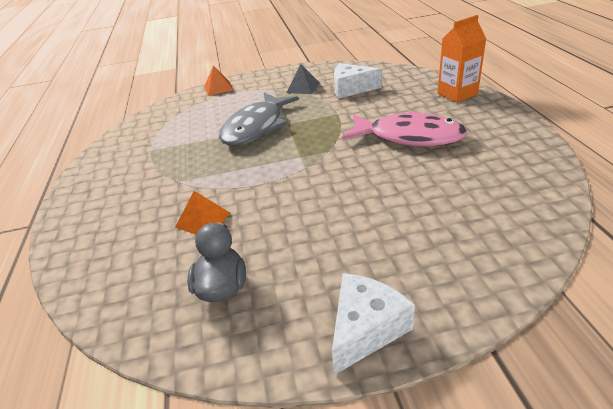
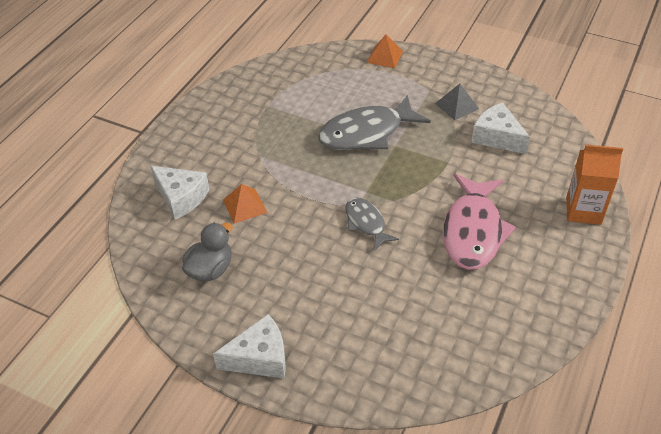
camera: 35 degrees right, 10 degrees up
pink fish [342,111,467,147] -> pink fish turned 45 degrees clockwise [443,174,516,270]
none -> white cheese [151,166,209,219]
none -> grey fish [346,197,399,251]

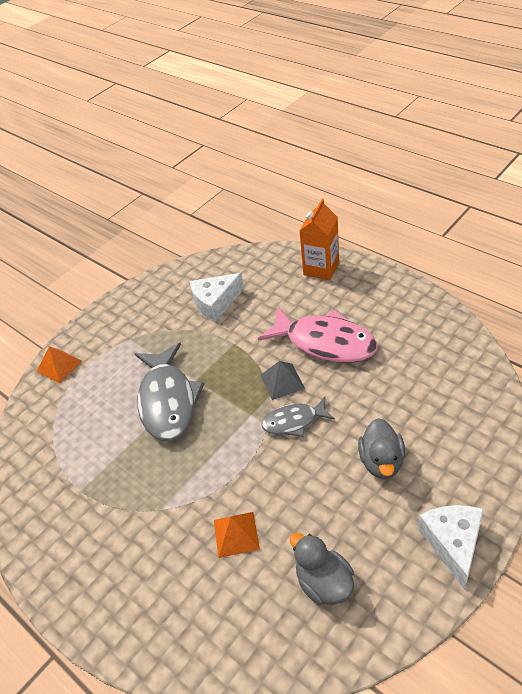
camera: 70 degrees left, 0 degrees up
white cheese [151,166,209,219] -> none
grey pyramid [435,84,479,120] -> grey pyramid moved to [261,361,305,400]
none -> grey duck [358,418,405,479]

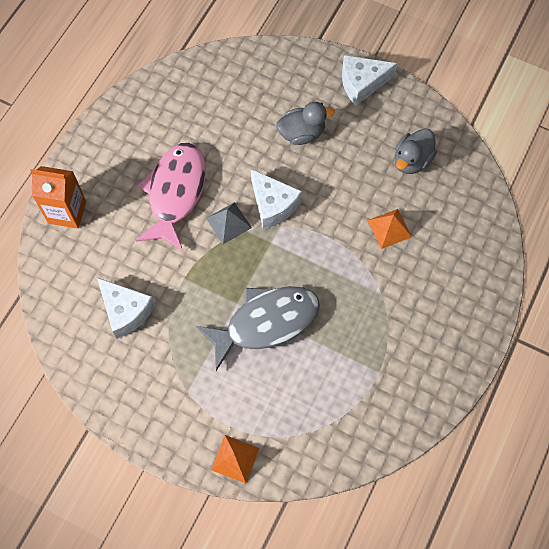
camera: 110 degrees left, 20 degrees up
grey fish [262,397,335,437] -> white cheese [251,169,302,229]

